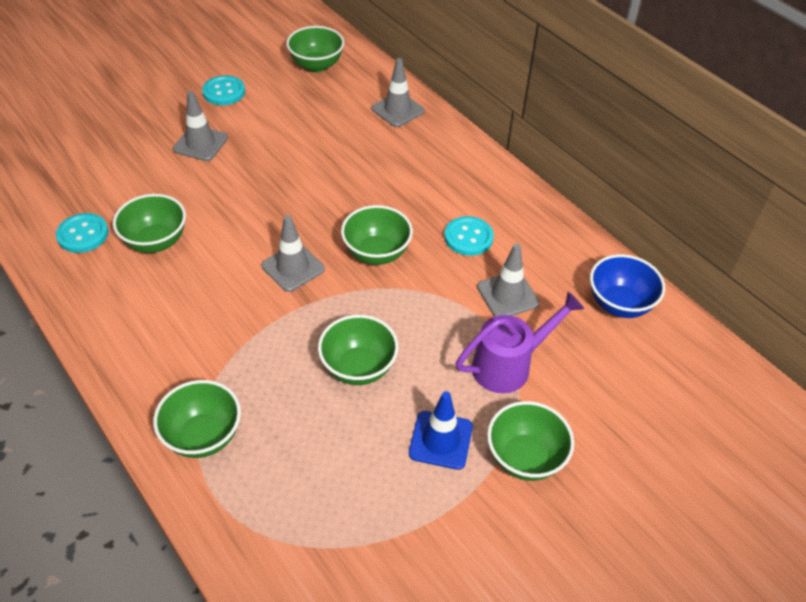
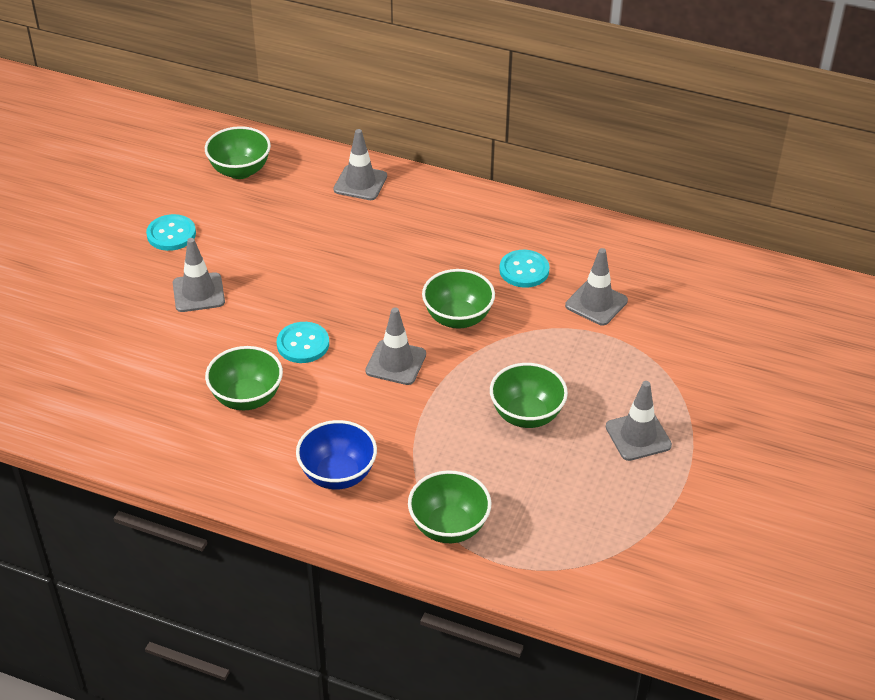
camera: 30 degrees left, 5 degrees down
turquoise button [56,213,109,253] -> turquoise button moved to [277,322,329,363]
blue traffic cone [409,391,473,470] -> grey traffic cone [606,381,672,461]
purple watering can [456,292,584,393] -> none
green bowl [487,401,574,481] -> none
blue bowl [590,254,665,318] -> blue bowl moved to [296,420,377,489]

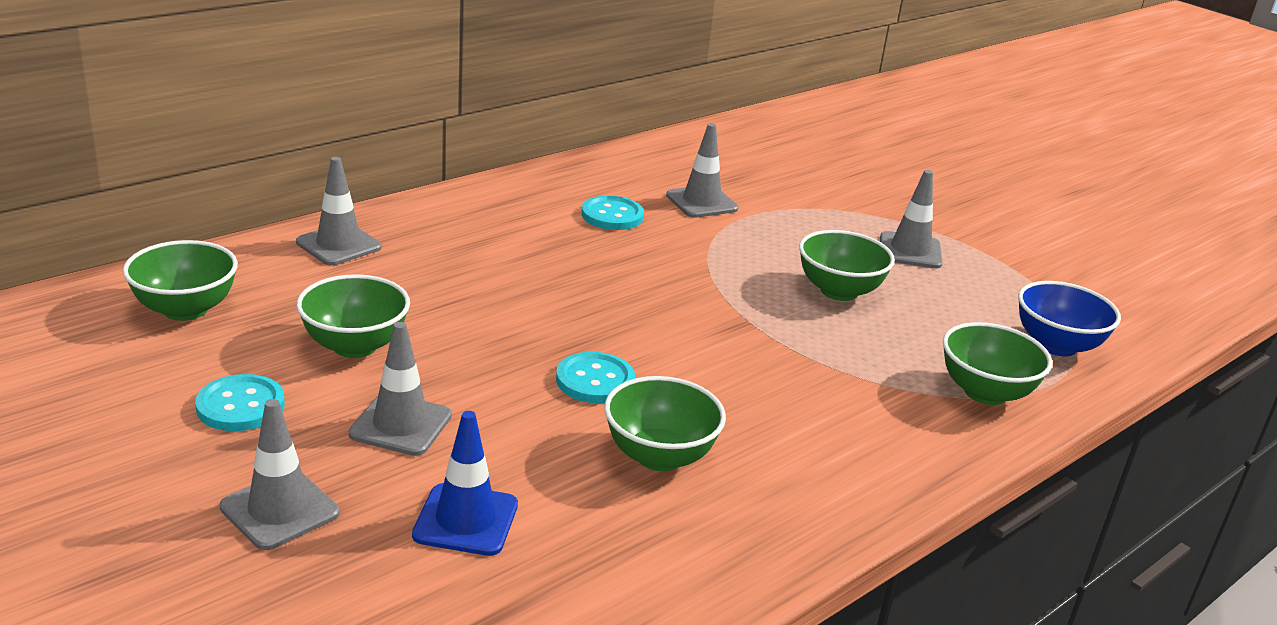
camera: 65 degrees left, 15 degrees down
blue bowl [296,420,377,489] -> blue bowl moved to [1018,281,1121,357]
grey traffic cone [365,307,426,385] -> grey traffic cone moved to [220,399,339,550]
green bowl [422,269,495,329] -> green bowl moved to [297,274,410,358]
none -> blue traffic cone [412,411,518,556]

